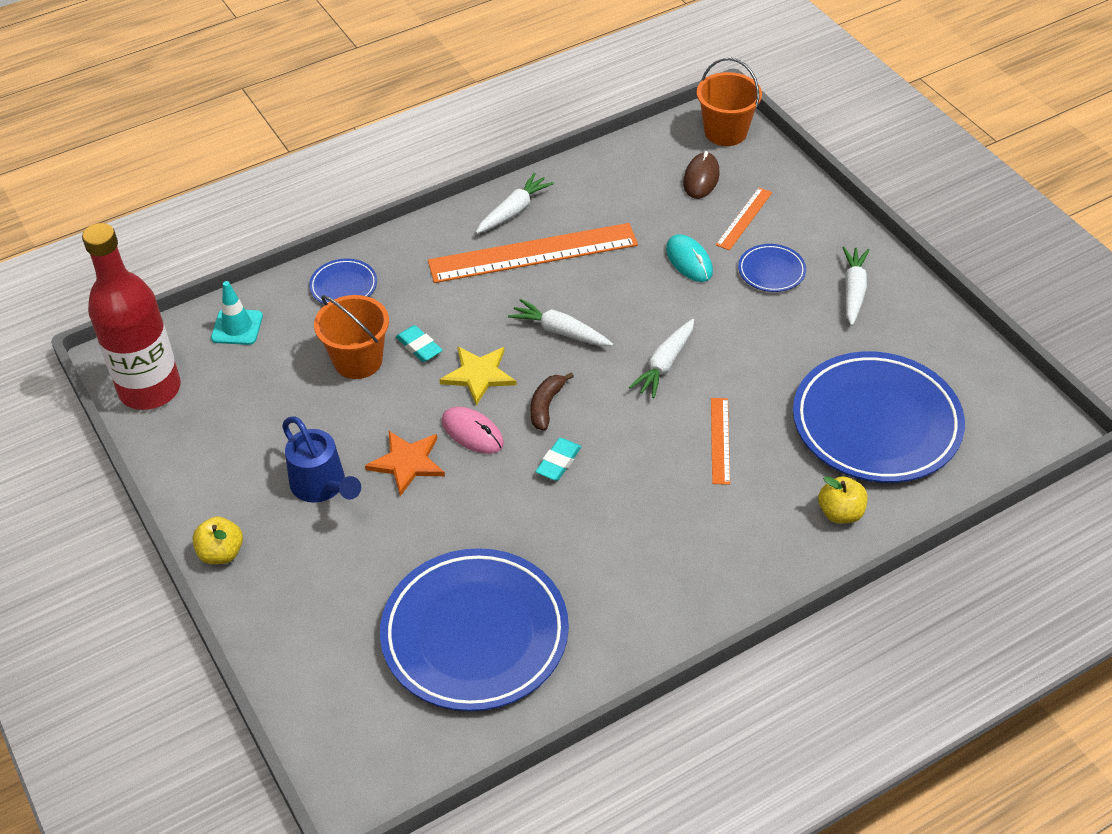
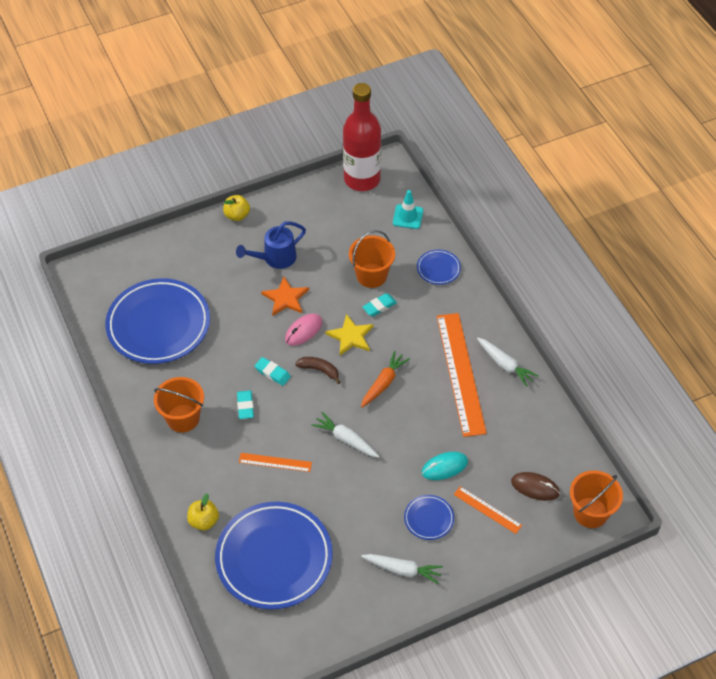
camera: 95 degrees right, 5 degrees up
white carrot [508,299,613,346] -> orange carrot [361,351,410,408]
none -> orange bucket [154,377,204,433]
none -> turquoise eraser [237,390,254,419]

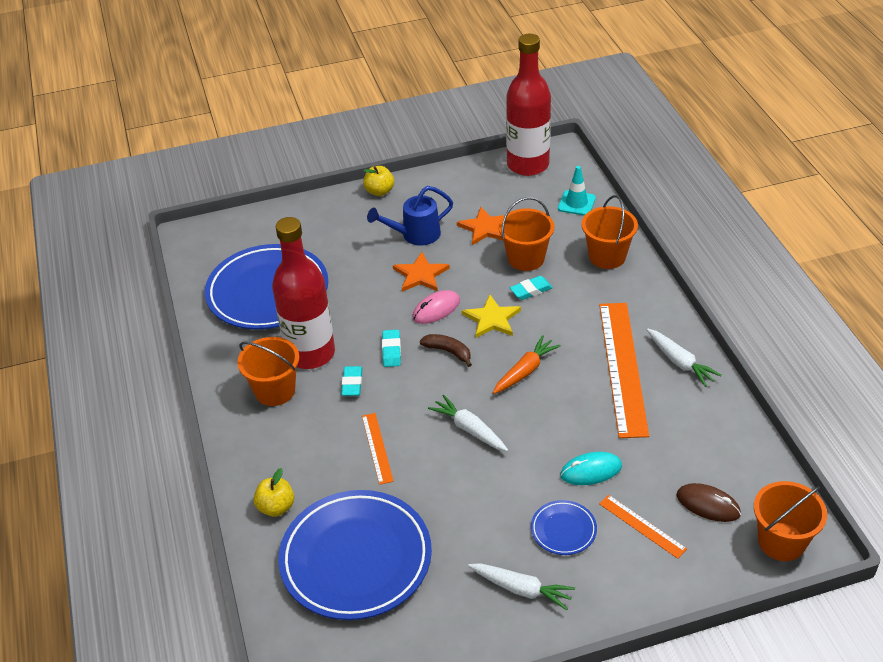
camera: 10 degrees right, 10 degrees down
orange ruler [239,453,312,472] -> orange ruler turned 60 degrees clockwise [362,413,394,485]
turquoise eraser [255,357,291,386] -> turquoise eraser turned 45 degrees clockwise [382,330,401,367]
blue plate [417,249,461,285] -> orange bucket [581,195,638,269]
none -> red bottle [272,217,335,369]
none -> orange star [457,207,504,245]

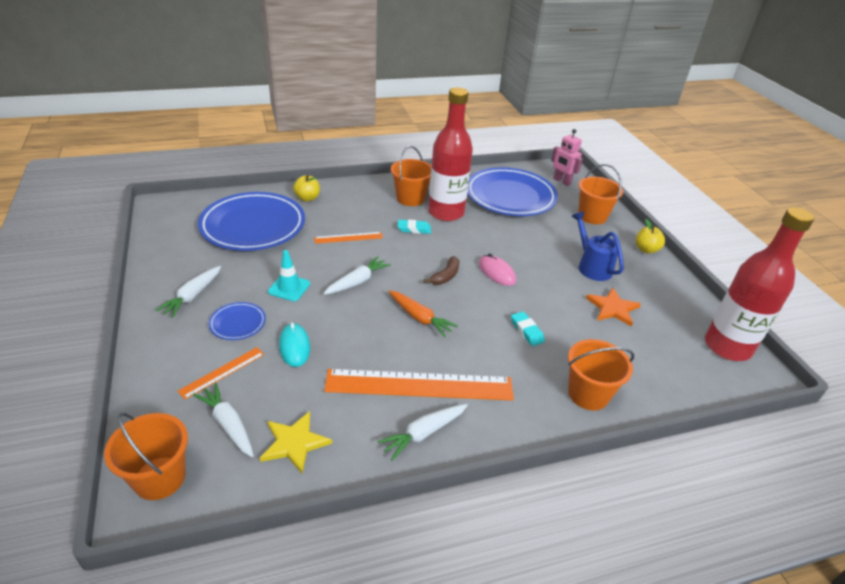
camera: 85 degrees right, 5 degrees down
turquoise eraser [382,330,401,367] -> none
orange star [393,252,450,292] -> none
yellow star [462,295,521,338] -> yellow star moved to [260,411,332,474]
orange bucket [498,197,554,271] -> orange bucket moved to [578,164,623,224]
turquoise traffic cone [558,166,596,216] -> turquoise traffic cone moved to [268,250,310,301]
brown mouse [676,483,741,522] -> white carrot [193,383,254,457]
none -> pink robot [551,129,583,186]

